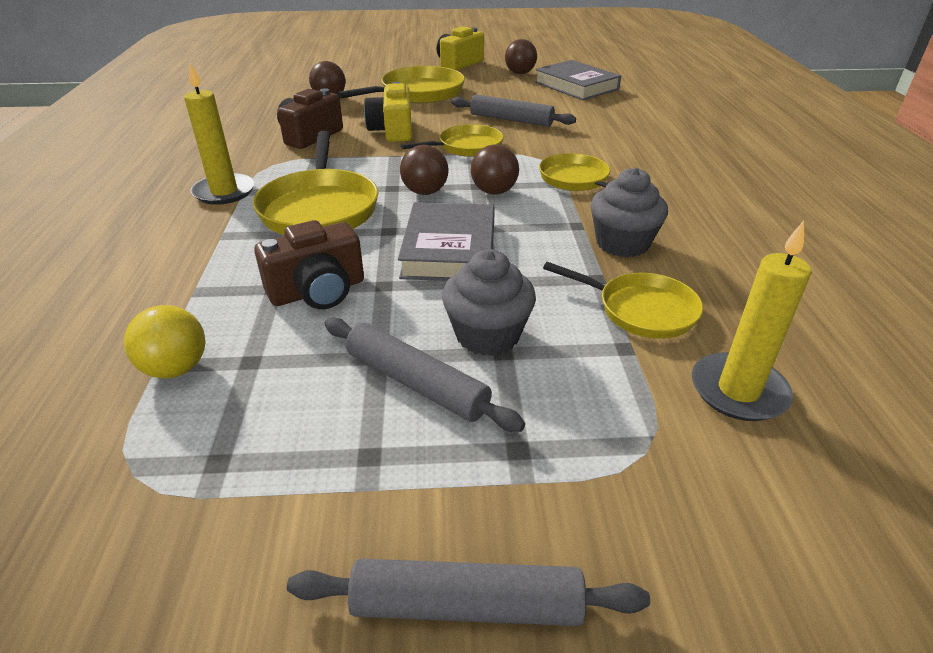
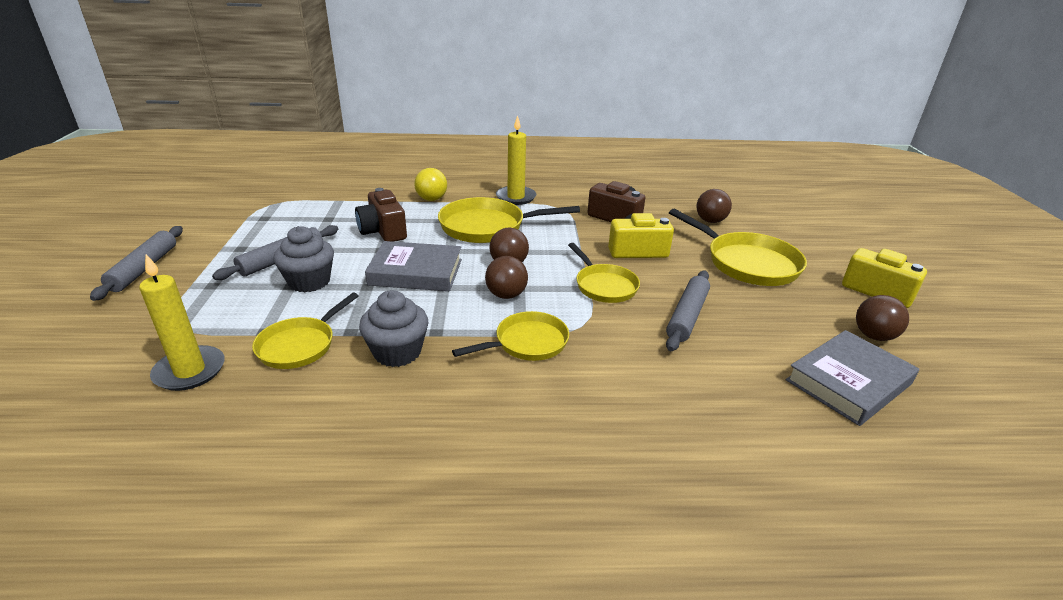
camera: 90 degrees right, 5 degrees down
yellow ball [124,305,205,379] -> yellow ball moved to [414,168,447,201]

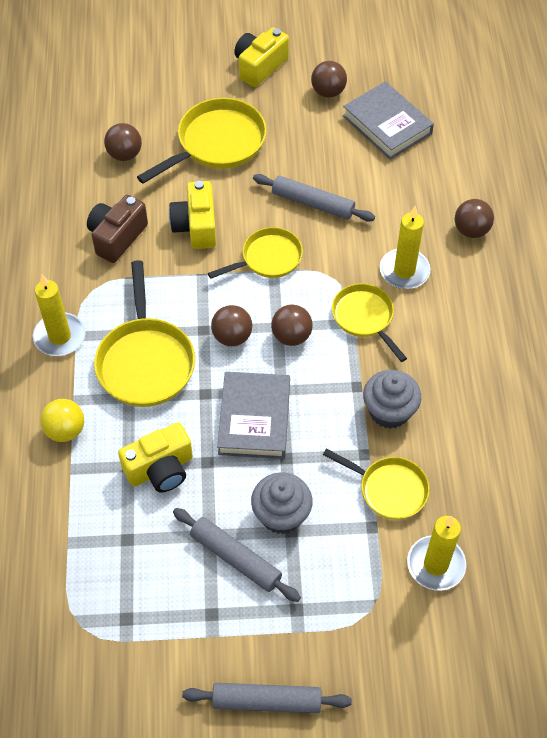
camera: 90 degrees left, 25 degrees up
brown camera [355,188,407,242] -> yellow camera [118,423,193,493]
none -> yellow candle [380,206,430,289]
none -> brown ball [455,199,494,238]

